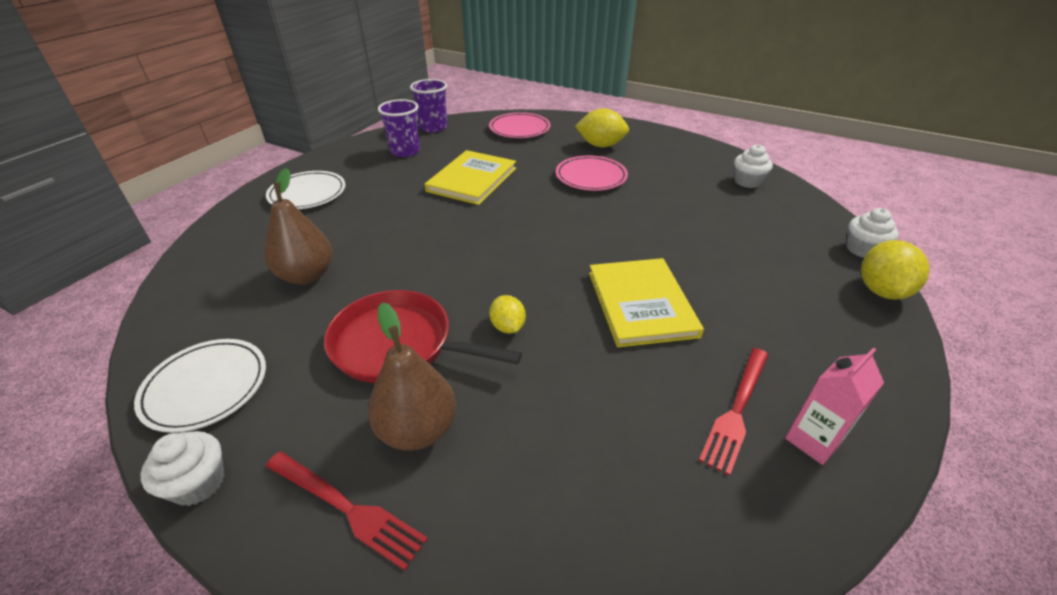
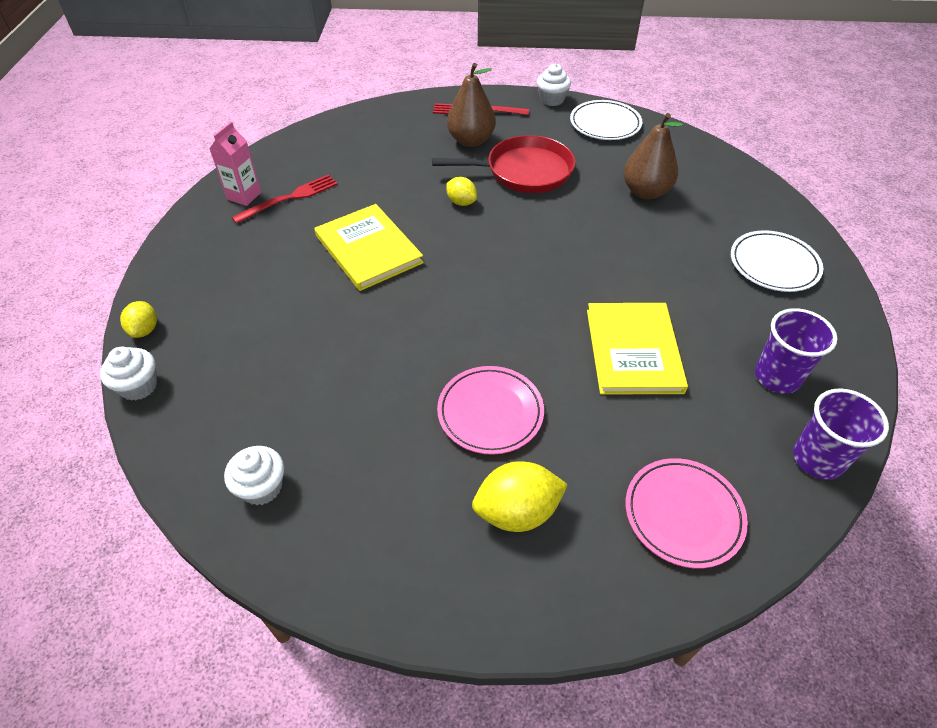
camera: 155 degrees right, 10 degrees up
red fork [699,348,769,476] -> red fork turned 45 degrees clockwise [232,175,338,224]
yellow lemon [861,240,930,300] -> yellow lemon [120,301,157,338], size x0.60

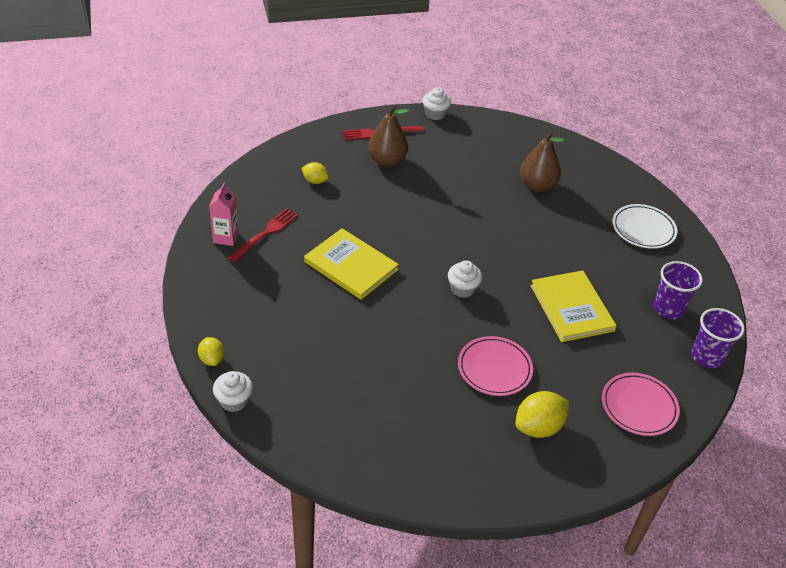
camera: 20 degrees left, 5 degrees down
white cupcake [224,446,284,505] -> white cupcake moved to [448,260,482,298]
red pan [432,135,575,193] -> none
yellow lemon [446,177,477,206] -> yellow lemon moved to [302,162,329,184]
white plate [570,100,642,140] -> none

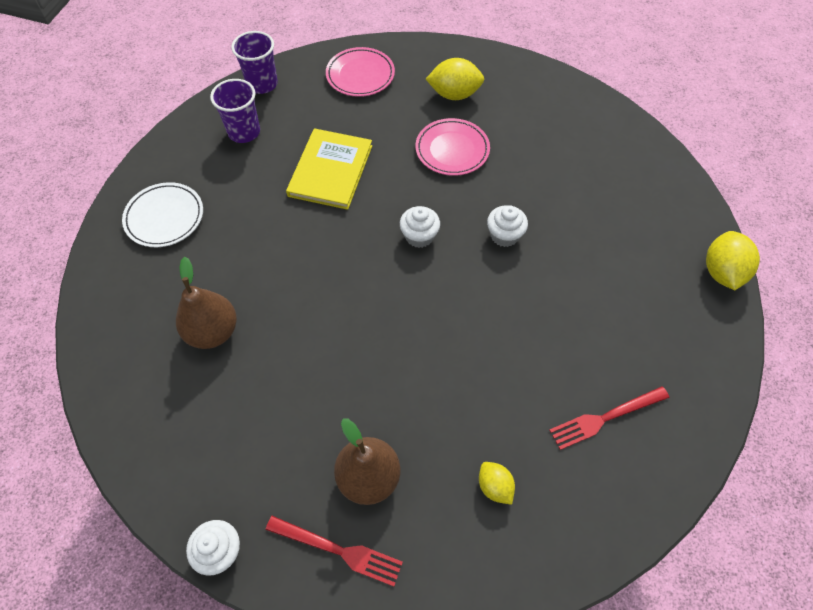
camera: 145 degrees left, 15 degrees up
yellow lemon [198,337,224,366] -> yellow lemon [706,231,760,290], size x1.67
pink carton [209,182,239,246] -> none
white cupcake [213,371,253,412] -> white cupcake moved to [487,205,528,247]
yellow book [304,228,399,300] -> none

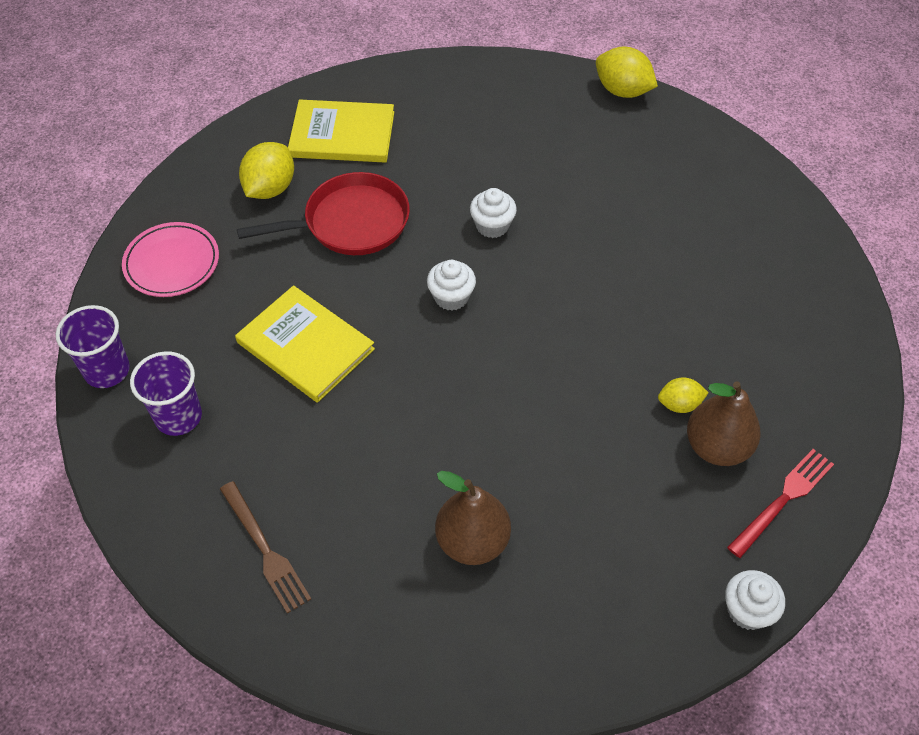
camera: 65 degrees left, 5 degrees down
white plate [122,182,203,247] -> brown fork [220,481,311,614]
pink plate [416,118,490,176] -> red pan [237,172,410,255]
yellow lemon [479,462,515,505] -> yellow lemon moved to [658,378,709,413]
red fork [549,386,669,450] -> none
none -> yellow book [288,99,394,163]

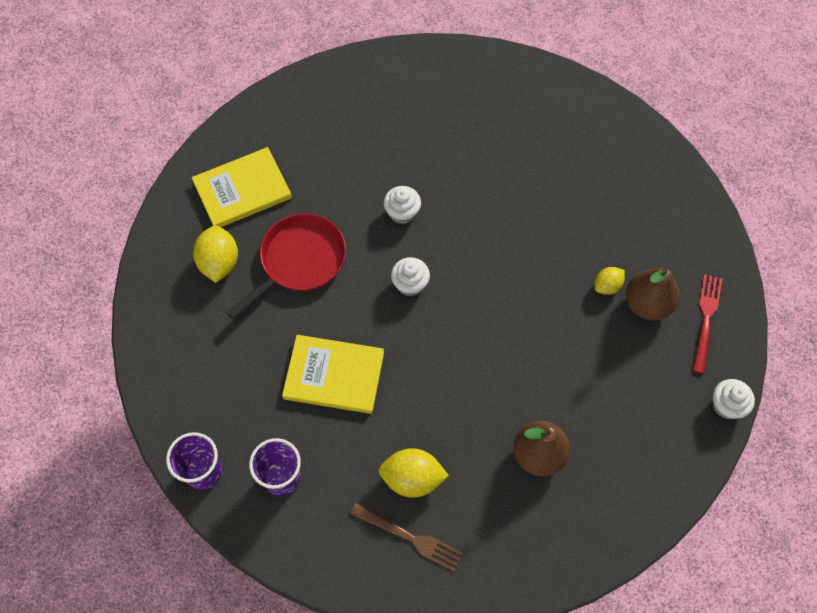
camera: 30 degrees left, 10 degrees up
pink plate [122,222,219,297] -> none
yellow lemon [596,47,658,98] -> yellow lemon moved to [379,448,449,498]

